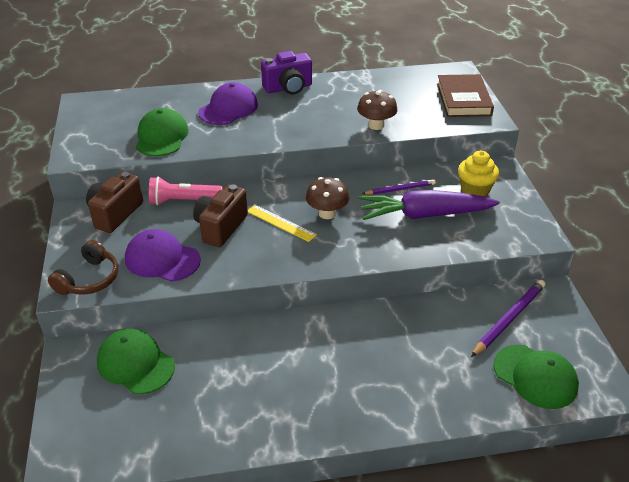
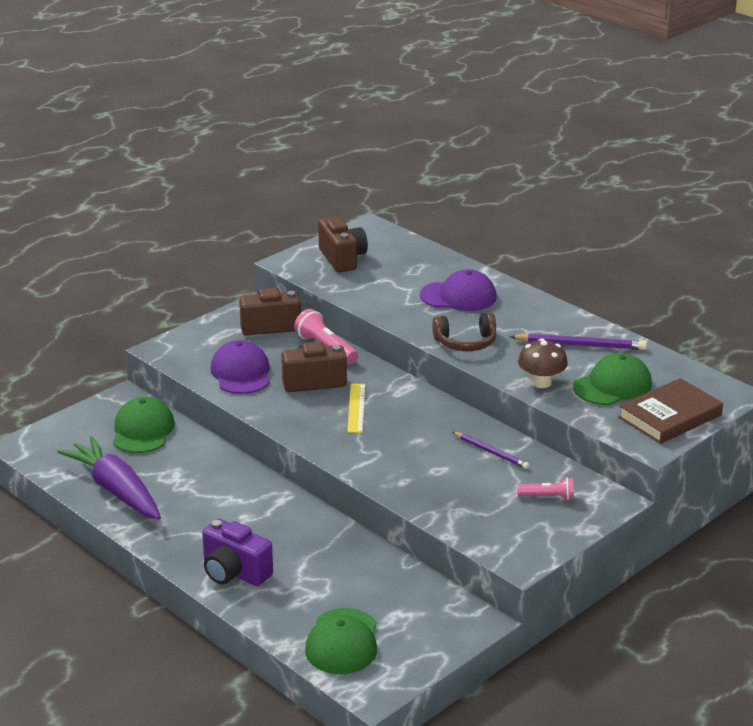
camera: 55 degrees right, 10 degrees down
brown headphones [48,240,118,295] -> brown headphones moved to [432,312,496,351]
green cap [136,108,189,156] -> green cap moved to [573,353,652,405]
purple camera [261,51,312,94] -> purple camera moved to [202,519,273,586]
brown mushroom [306,177,349,219] -> none
purple carrot [359,190,500,220] -> purple carrot moved to [57,436,161,519]
yellow cupcake [458,151,499,196] -> pink flashlight [517,478,574,500]
purple pencil [471,280,546,357] -> purple pencil moved to [510,333,647,350]
none -> brown camera [318,216,368,273]

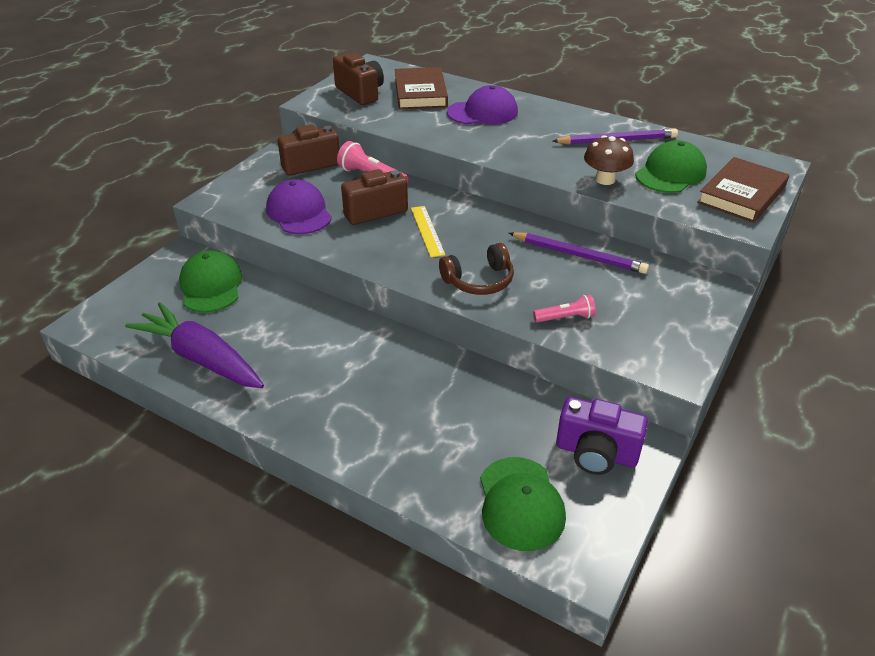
camera: 15 degrees left, 10 degrees up
purple camera [202,519,273,586] -> purple camera moved to [556,397,648,475]
brown headphones [432,312,496,351] -> brown headphones moved to [439,243,514,295]
purple pencil [453,432,529,469] -> purple pencil [509,232,649,274], size x1.53
pink flashlight [517,478,574,500] -> pink flashlight moved to [533,295,596,323]
none -> brown book [395,67,448,109]

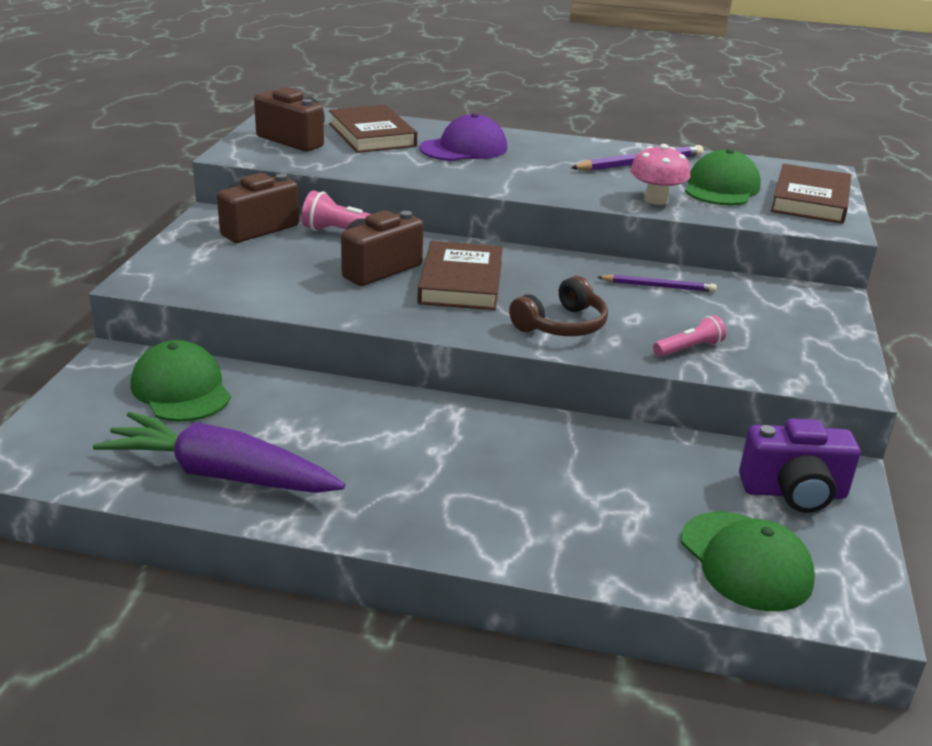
camera: 20 degrees left, 10 degrees down
purple cap [266,179,332,234] -> none
yellow ruler [411,206,445,257] -> brown book [417,241,503,310]
purple pencil [509,232,649,274] -> purple pencil [597,275,717,292], size x0.66
brown mushroom [584,135,634,185] -> pink mushroom [630,144,691,205]

